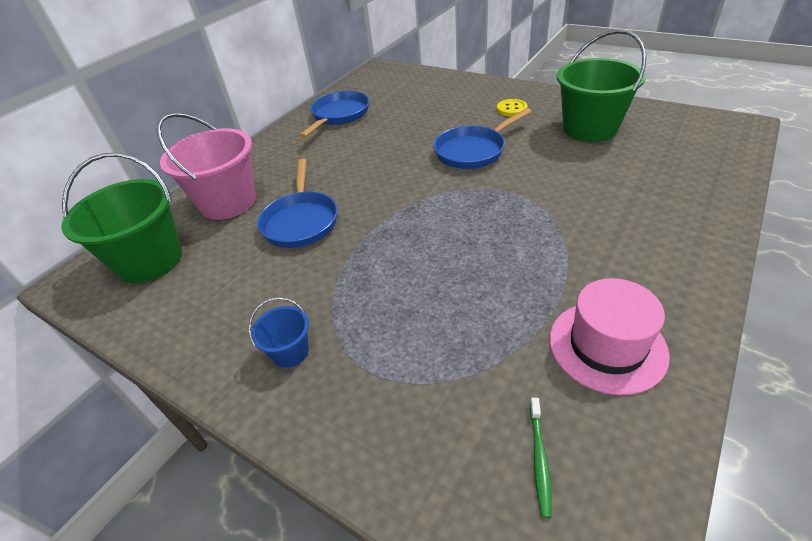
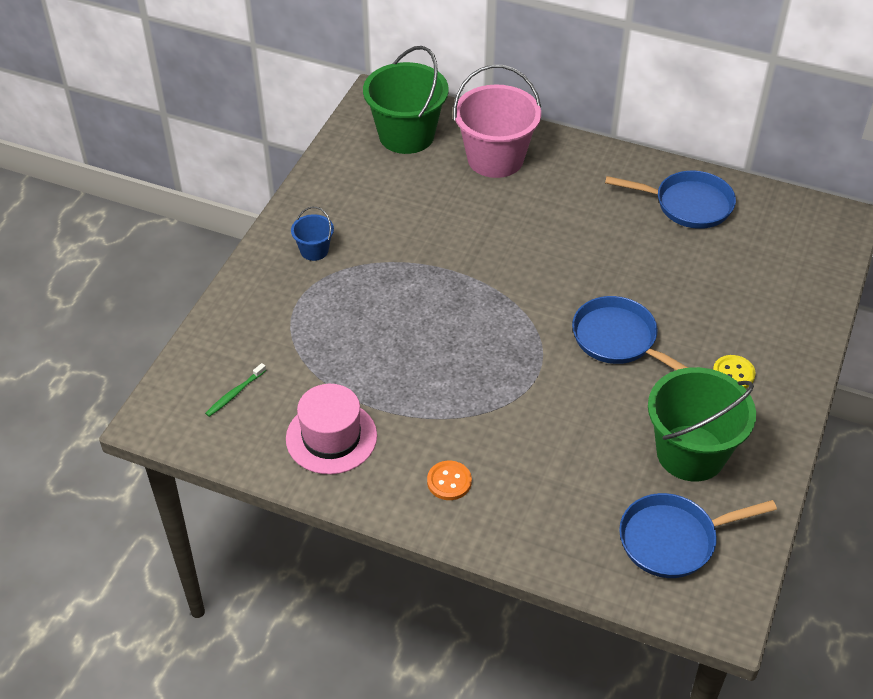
camera: 75 degrees right, 5 degrees up
blue pan [257,159,338,248] -> blue pan moved to [619,493,777,578]
green toothbrush [530,398,552,518] -> green toothbrush turned 45 degrees counterclockwise [205,363,266,417]
none -> orange button [427,461,472,500]

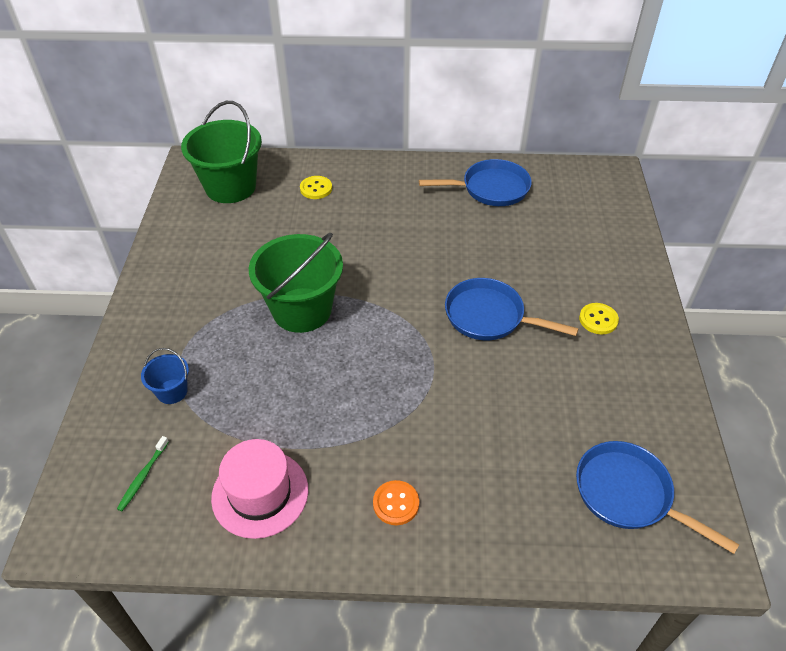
camera: 20 degrees left, 0 degrees up
blue bucket [291,207,334,261] -> blue bucket moved to [141,348,189,404]
pink bucket [453,65,541,178] -> yellow button [300,176,332,199]
blue pan [619,493,777,578] -> blue pan turned 75 degrees clockwise [576,441,739,554]
green bucket [648,367,756,481] -> green bucket moved to [249,233,343,333]

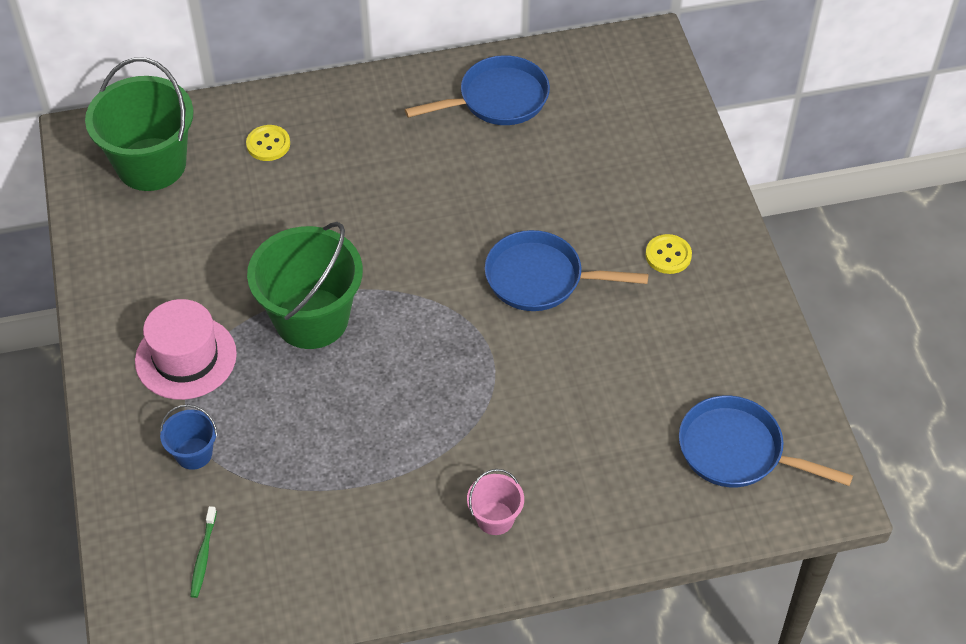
camera: 15 degrees left, 5 degrees up
pink hat [211,439,308,539] -> pink hat moved to [135,299,237,400]
orange button [373,480,419,525] -> pink bucket [467,469,524,535]

